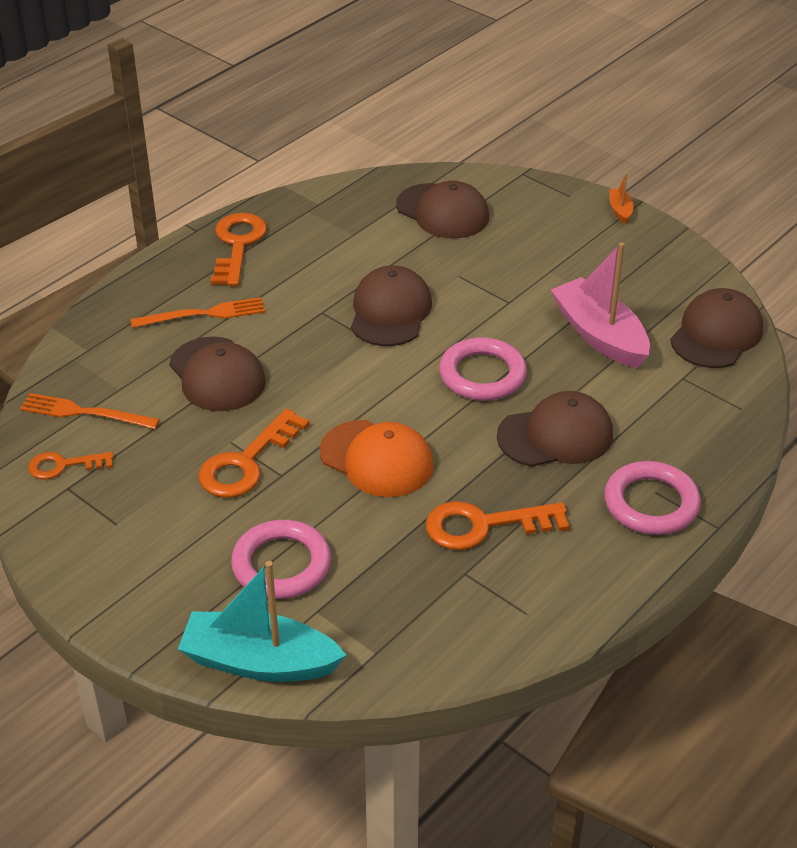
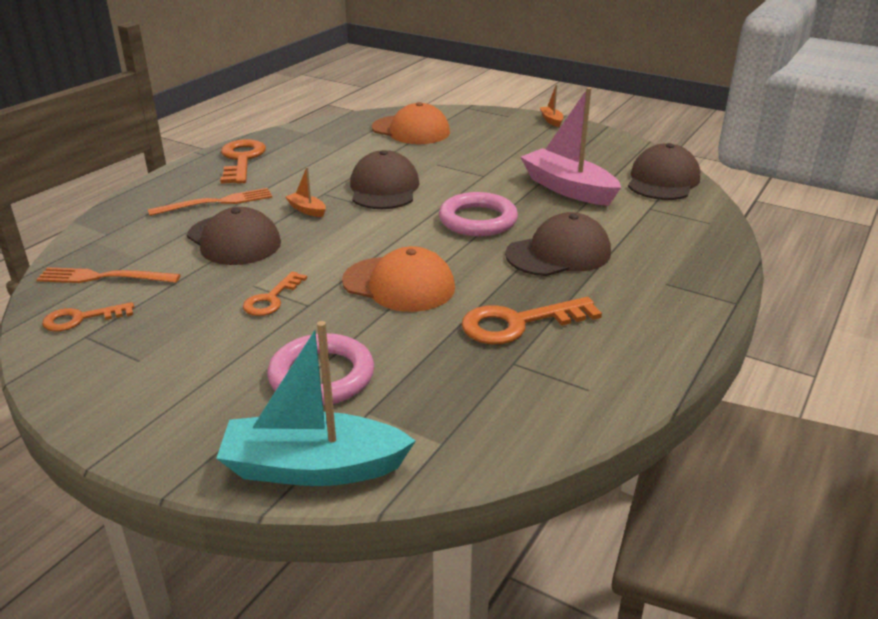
camera: 10 degrees left, 10 degrees down
orange key [198,409,310,498] -> orange key [243,271,307,316], size x0.61
brown cap [396,181,489,239] -> orange cap [372,102,450,144]
pink ring [604,461,701,535] -> none
none -> orange boat [286,167,326,217]

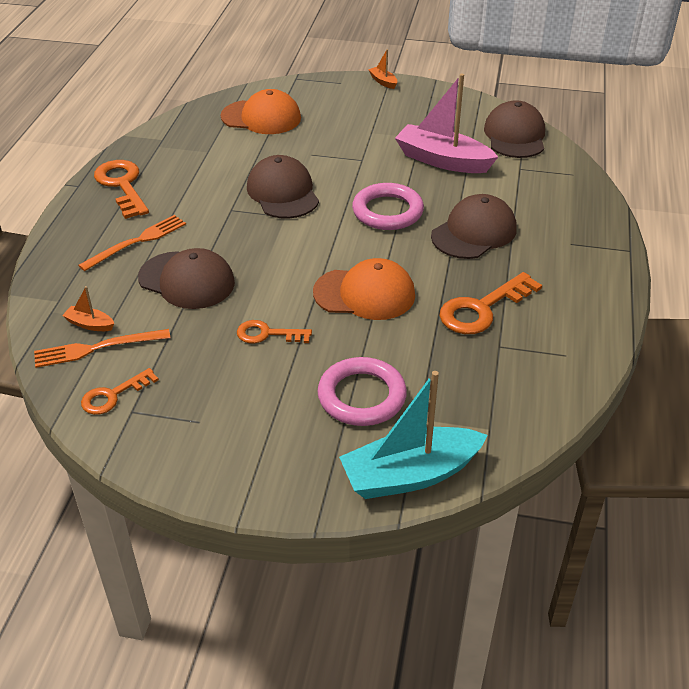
camera: 20 degrees left, 10 degrees up
orange key [243,271,307,316] -> orange key turned 90 degrees clockwise [237,320,312,343]
orange boat [286,167,326,217] -> orange boat moved to [62,286,114,331]

